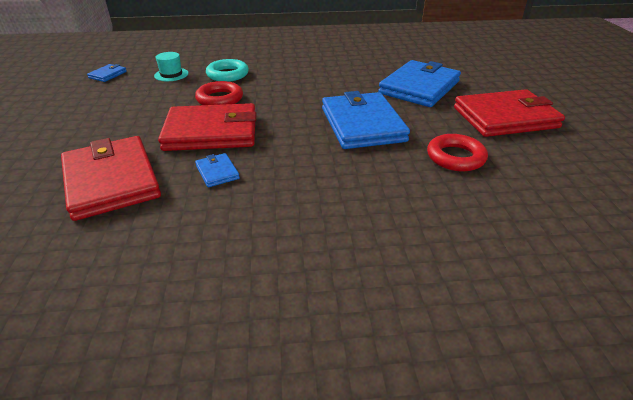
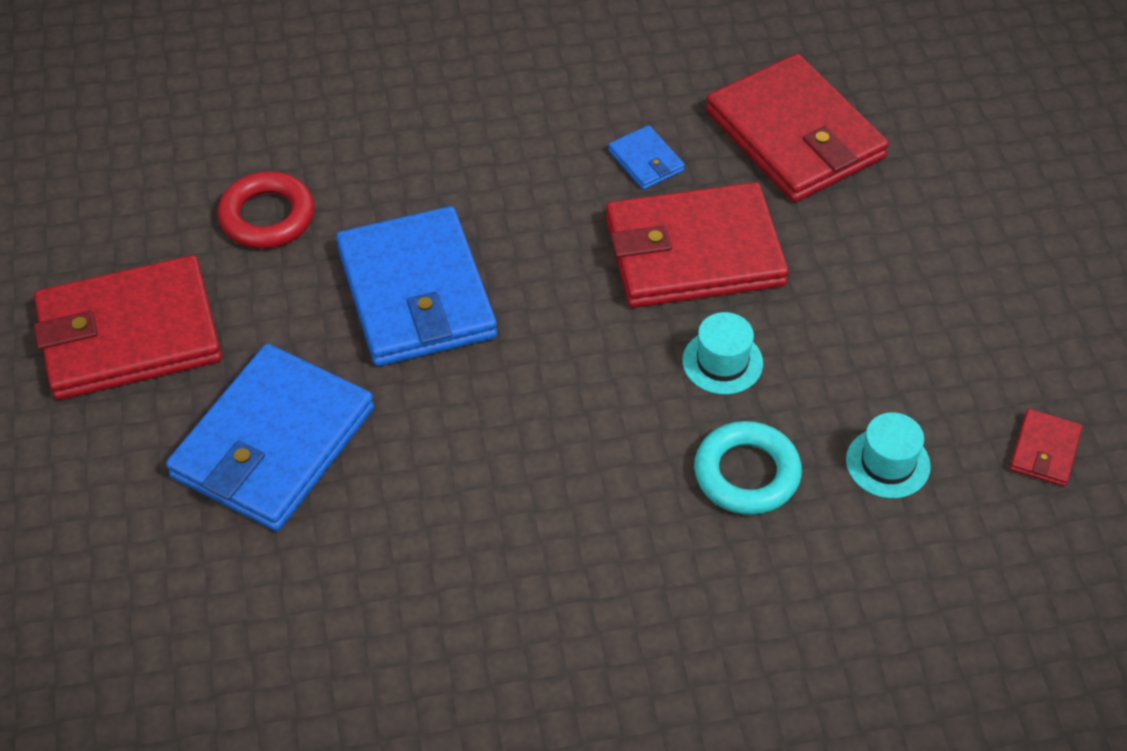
camera: 175 degrees right, 15 degrees up
blue wallet [87,64,127,82] -> red wallet [1010,409,1082,487]
red ring [195,81,243,105] -> turquoise hat [682,312,763,395]

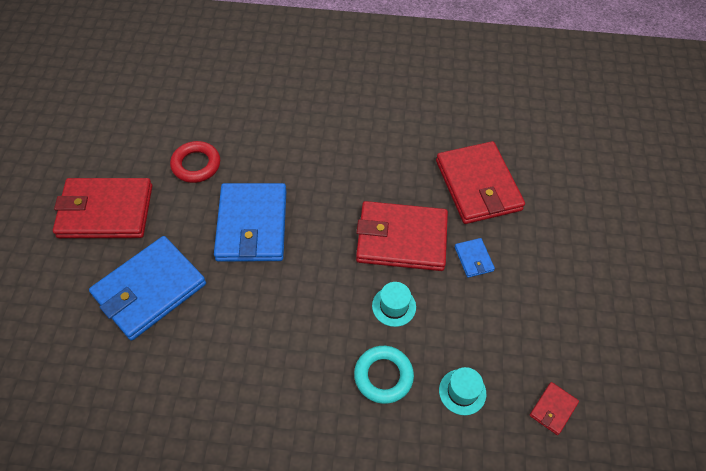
camera: 15 degrees right, 5 degrees up
blue wallet [608,125,685,190] -> blue wallet moved to [455,238,495,278]

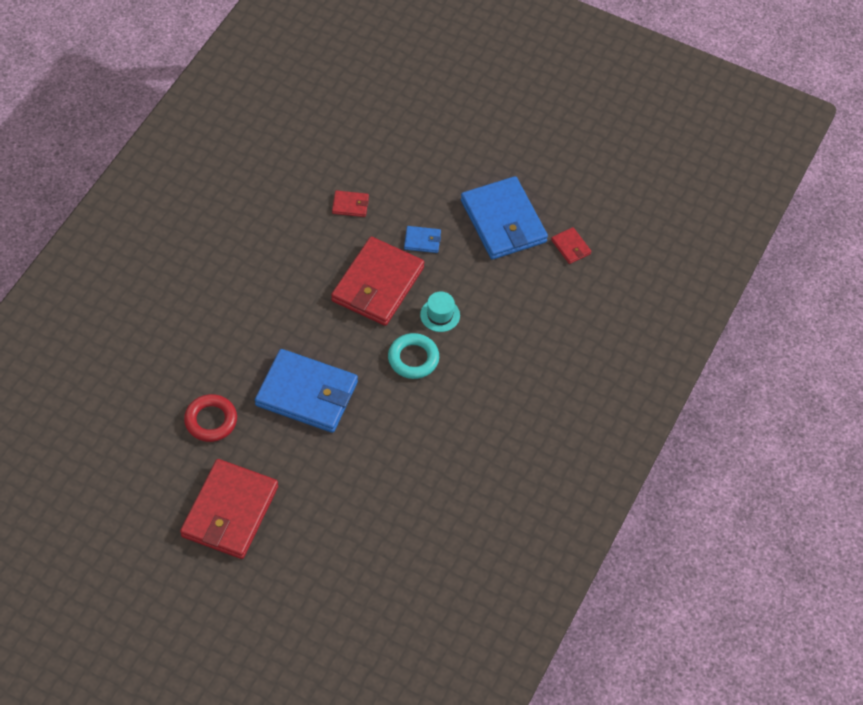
camera: 70 degrees left, 0 degrees up
blue wallet [89,236,206,341] -> blue wallet moved to [461,176,548,259]
turquoise ring [354,346,414,404] -> turquoise ring moved to [388,333,439,379]
red wallet [436,141,525,224] -> red wallet [332,190,369,217], size x0.43
turquoise hat [439,367,486,415] -> none

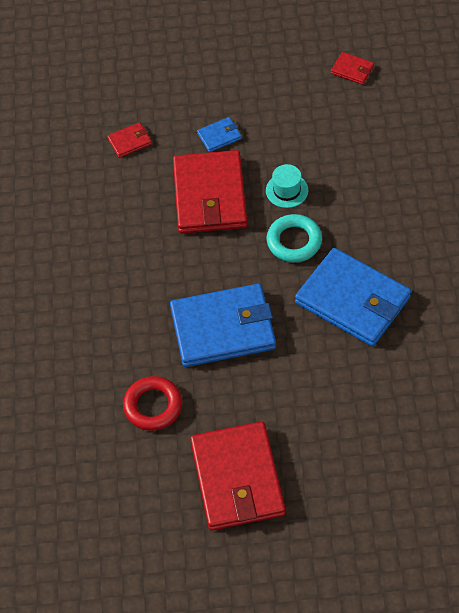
camera: 25 degrees left, 0 degrees up
blue wallet [461,176,548,259] -> blue wallet moved to [295,248,411,347]

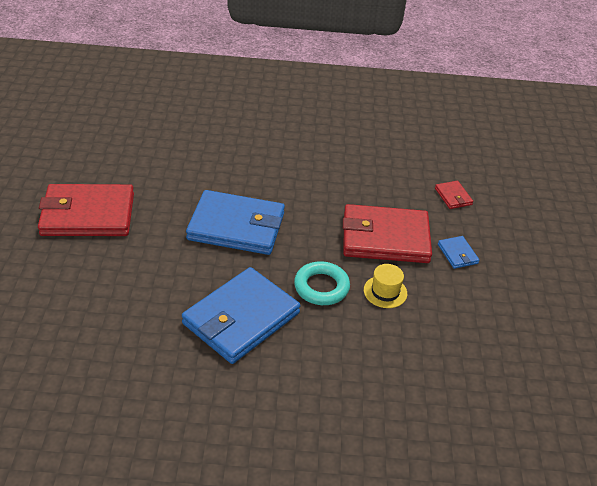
camera: 90 degrees right, 15 degrees down
red ring [123,376,182,431] -> none
blue wallet [170,284,276,367] -> blue wallet turned 75 degrees counterclockwise [186,190,285,255]
turquoise hat [266,164,308,208] -> yellow hat [364,264,407,308]
red wallet [331,52,374,85] -> none

